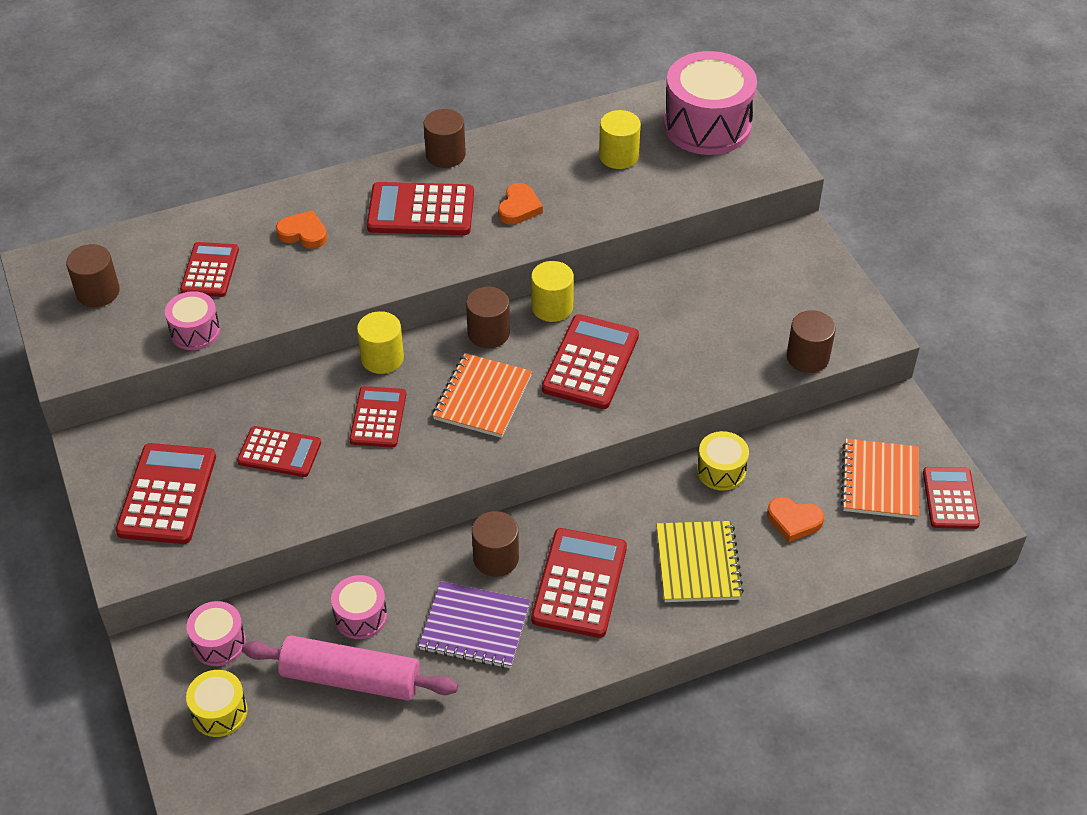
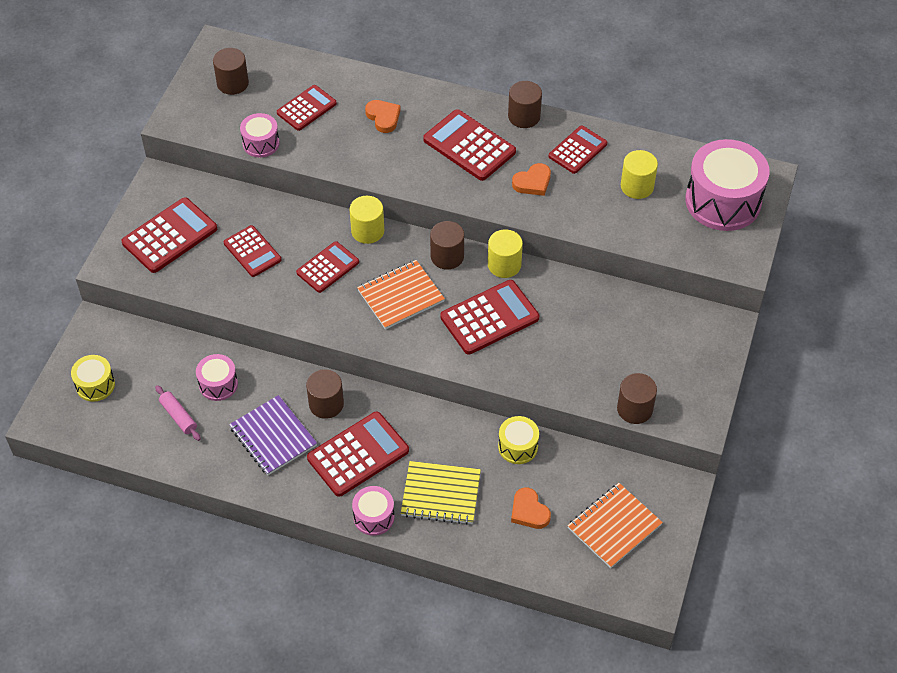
camera: 40 degrees right, 5 degrees up
pink drum [187,601,246,666] -> pink drum moved to [352,486,394,536]
pink rolling pin [242,635,458,701] -> pink rolling pin [155,385,201,441], size x0.50
yellow notebook [656,521,744,602] -> yellow notebook turned 60 degrees clockwise [401,461,481,525]
red calculator [923,467,980,529] -> red calculator moved to [549,126,607,174]

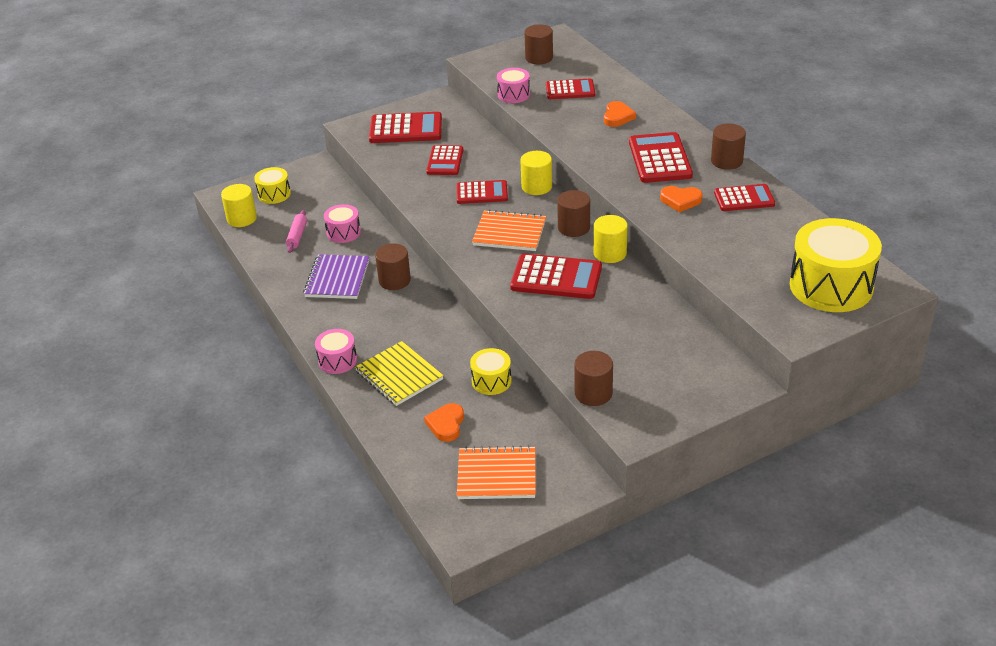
camera: 45 degrees right, 15 degrees down
red calculator [307,412,409,497] -> none
yellow cylinder [621,150,658,199] -> yellow cylinder moved to [221,184,257,227]
pink drum [685,139,770,231] -> yellow drum [790,218,882,312]

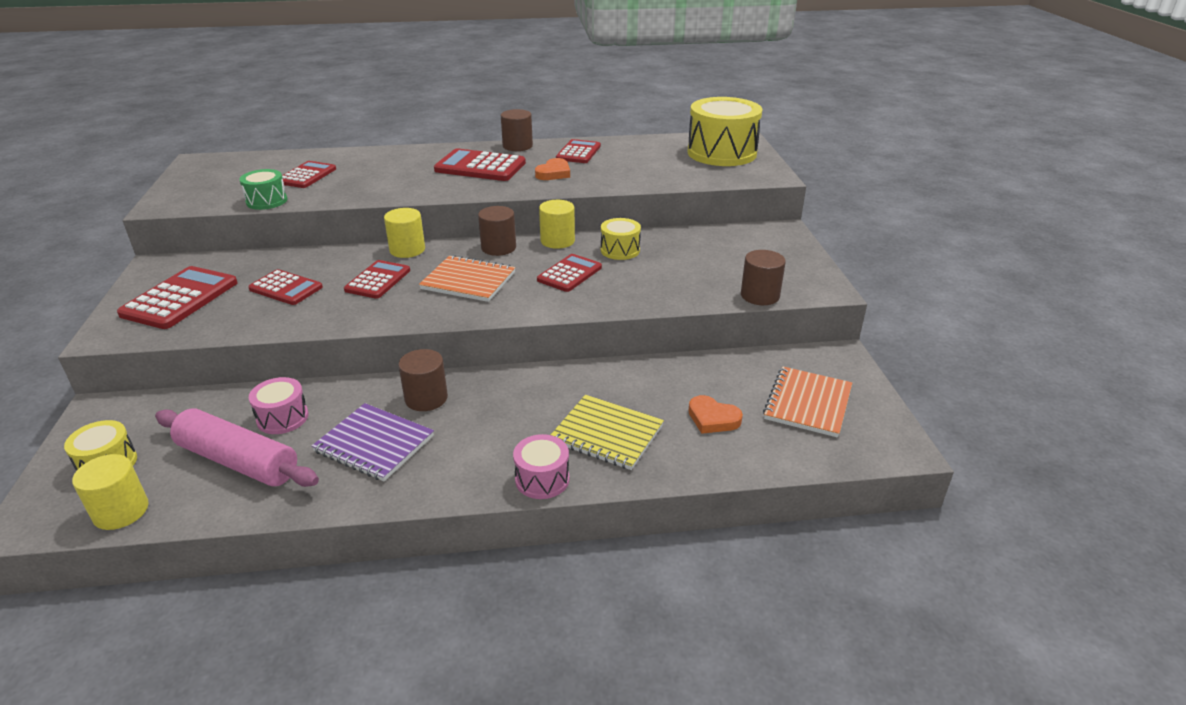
camera: 70 degrees left, 5 degrees down
pink rolling pin [286,210,307,253] -> pink rolling pin [155,408,319,487], size x2.01
yellow notebook [355,341,444,406] -> yellow notebook turned 45 degrees clockwise [551,395,664,470]
yellow drum [470,348,512,395] -> yellow drum moved to [601,218,641,260]
orange notebook [472,210,546,251] -> orange notebook turned 75 degrees clockwise [419,255,515,302]
pink drum [497,68,530,103] -> green drum [239,169,288,210]
red calculator [510,253,602,299] -> red calculator [537,254,602,292], size x0.66
brown cylinder [524,24,553,64] -> none
orange heart [604,101,636,127] -> none

